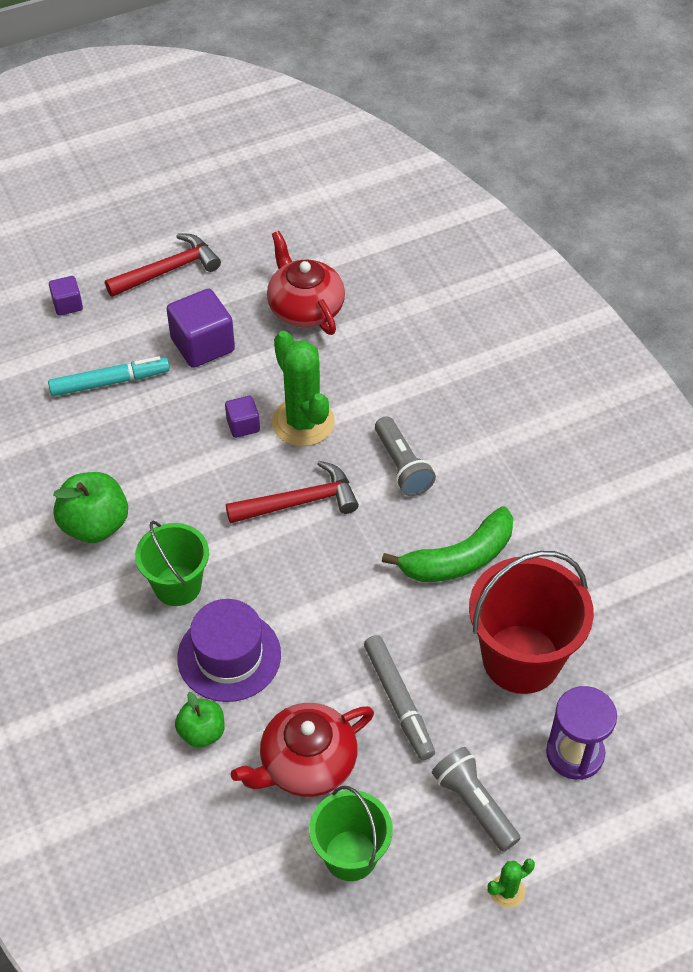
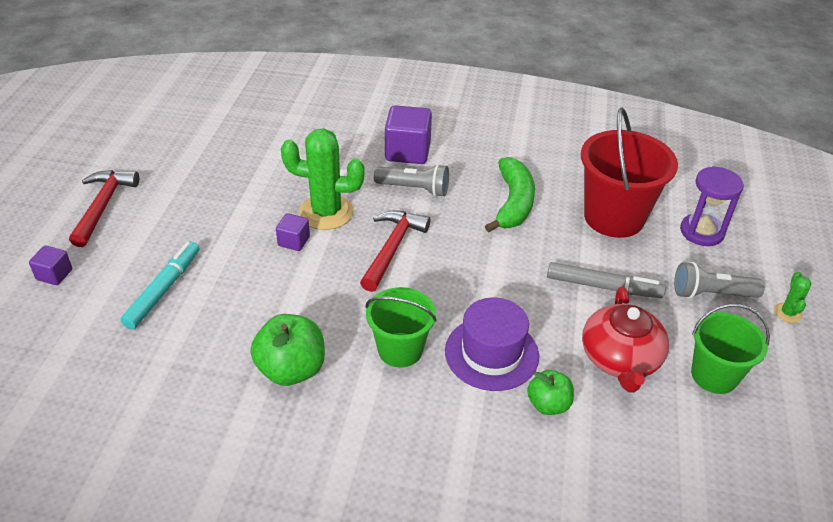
camera: 55 degrees left, 10 degrees down
purple cube [166,289,235,368] -> purple cube moved to [385,105,432,164]
red teapot [267,231,345,335] -> none

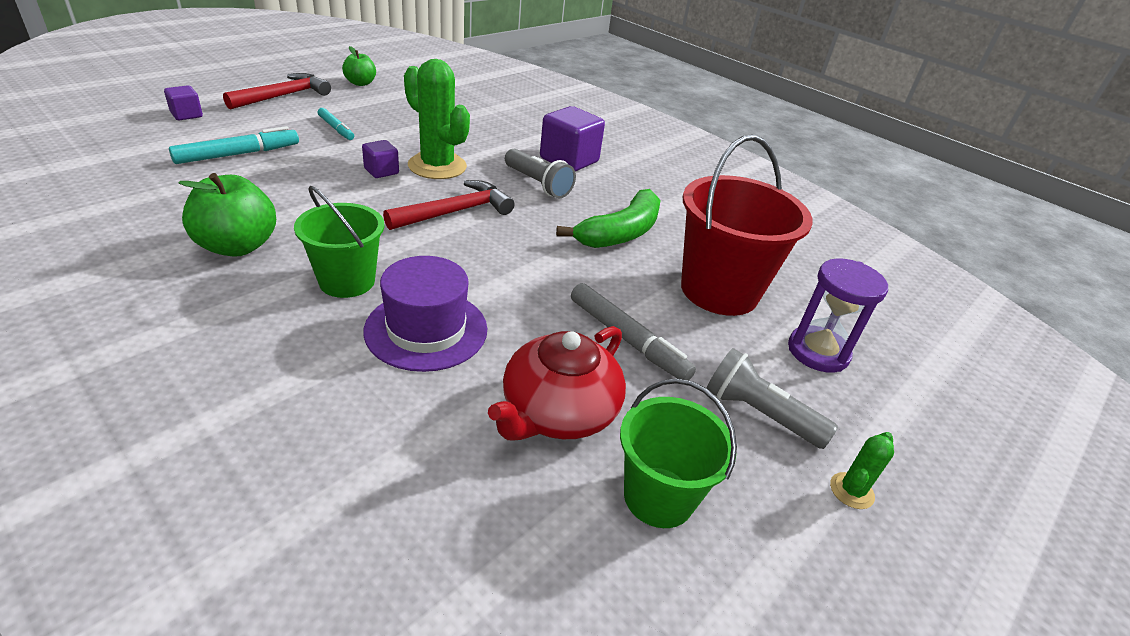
camera: 30 degrees right, 5 degrees down
green apple [527,370,574,415] -> green apple moved to [342,46,376,86]
none -> turquoise marker [318,108,354,140]

